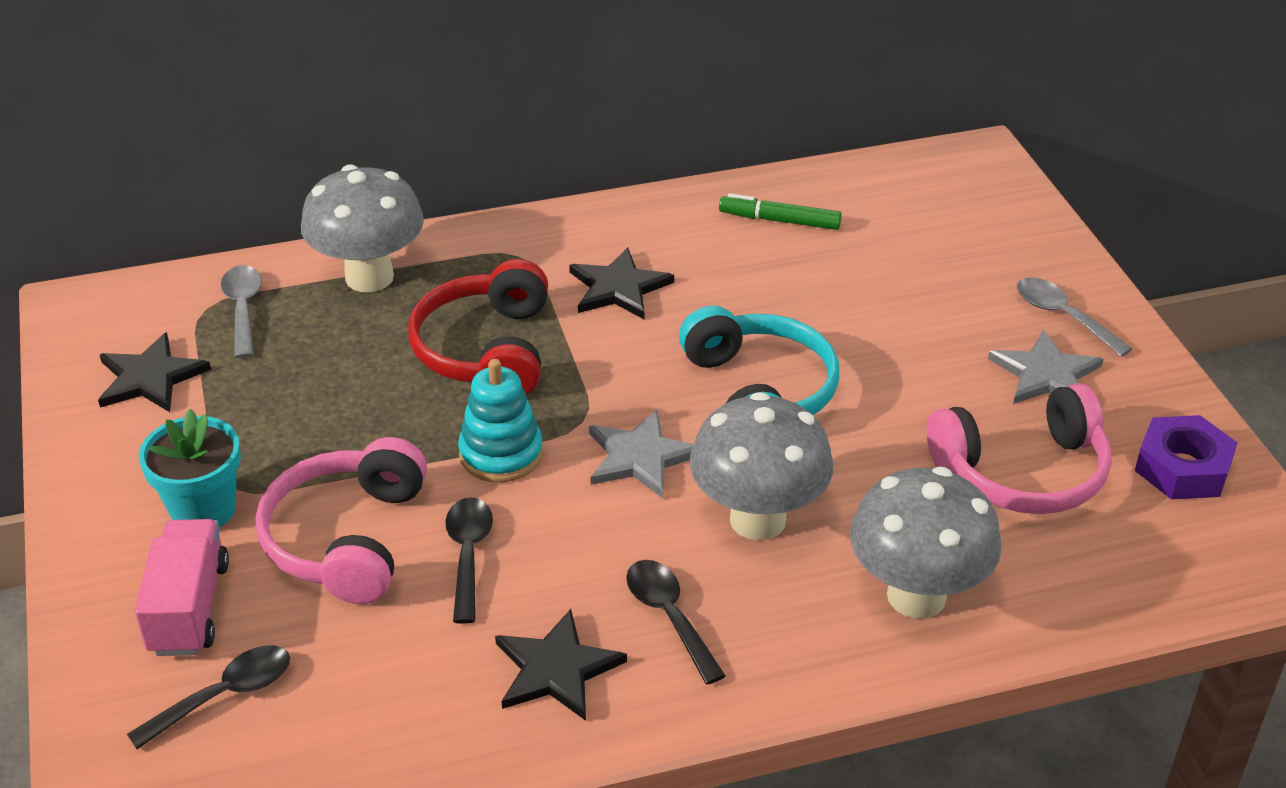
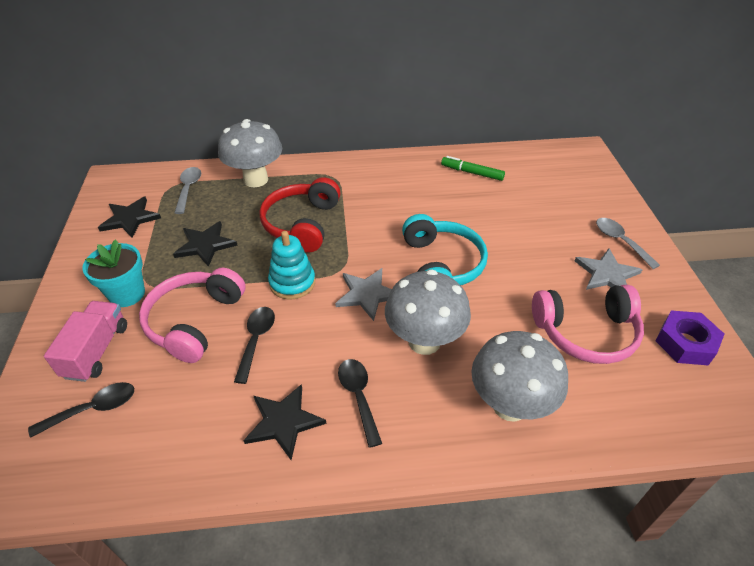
camera: 10 degrees right, 5 degrees up
black star [569,247,674,319] -> black star moved to [173,221,238,267]

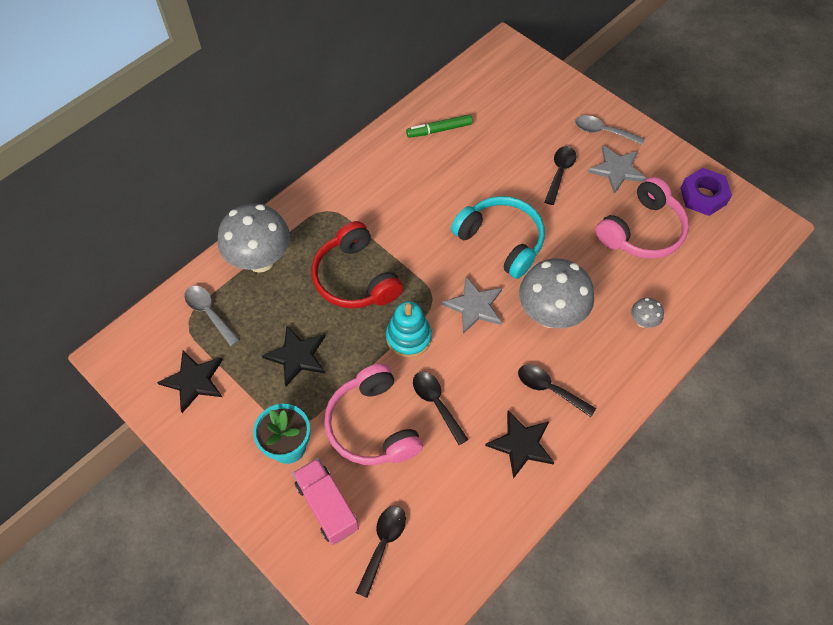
camera: 40 degrees left, 15 degrees up
grey mushroom [471,331,568,422] -> grey mushroom [631,298,664,328], size x0.44
none -> black spoon [544,146,576,205]

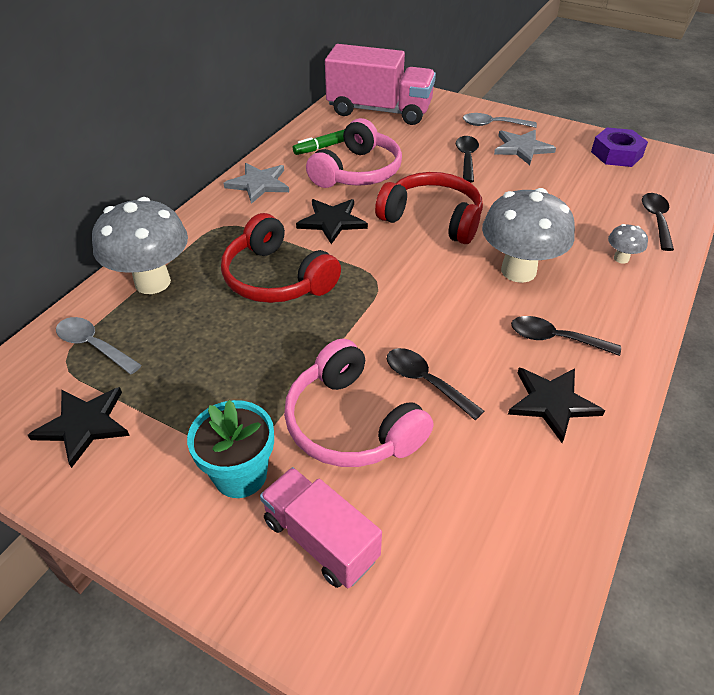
camera: 15 degrees left, 15 degrees down
black star [262,326,325,386] -> black star moved to [296,199,368,244]
black spoon [356,506,406,598] -> black spoon moved to [642,193,674,251]
turquoise stacking toy [386,301,432,358] -> none
grey star [441,276,502,334] -> grey star moved to [223,163,289,204]
turquoise headphones [451,196,545,279] -> red headphones [375,172,483,244]
pink headphones [596,177,689,259] -> pink headphones moved to [306,118,402,188]
none -> pink truck [325,44,436,125]

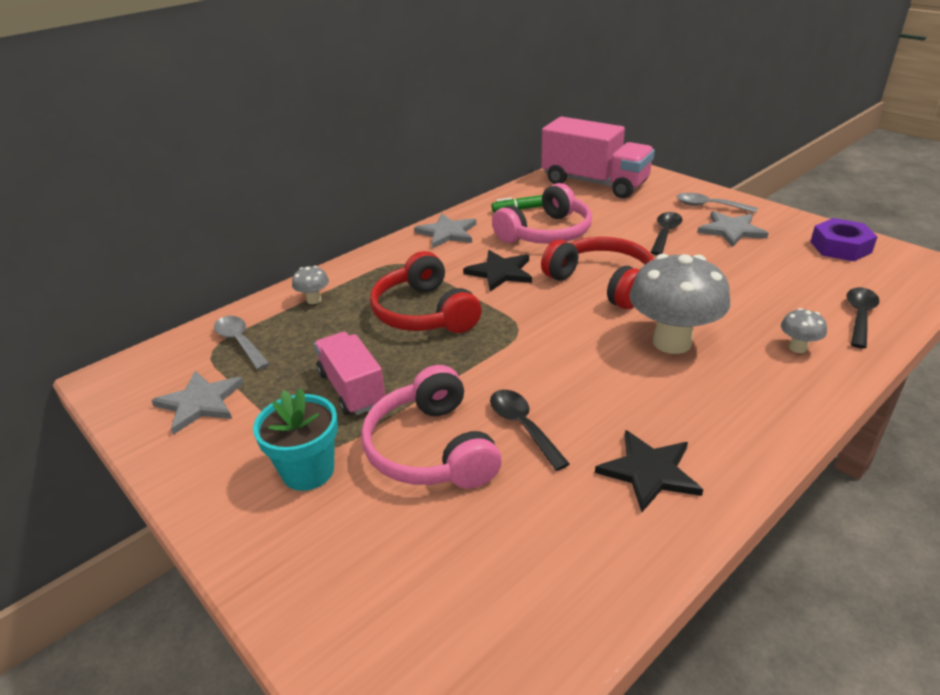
camera: 20 degrees right, 10 degrees down
black star [28,387,130,468] -> grey star [151,370,244,435]
grey mushroom [92,197,188,294] -> grey mushroom [292,266,329,304], size x0.44
pink truck [260,467,382,588] -> pink truck moved to [314,332,386,415]
black spoon [511,316,621,356] -> none

